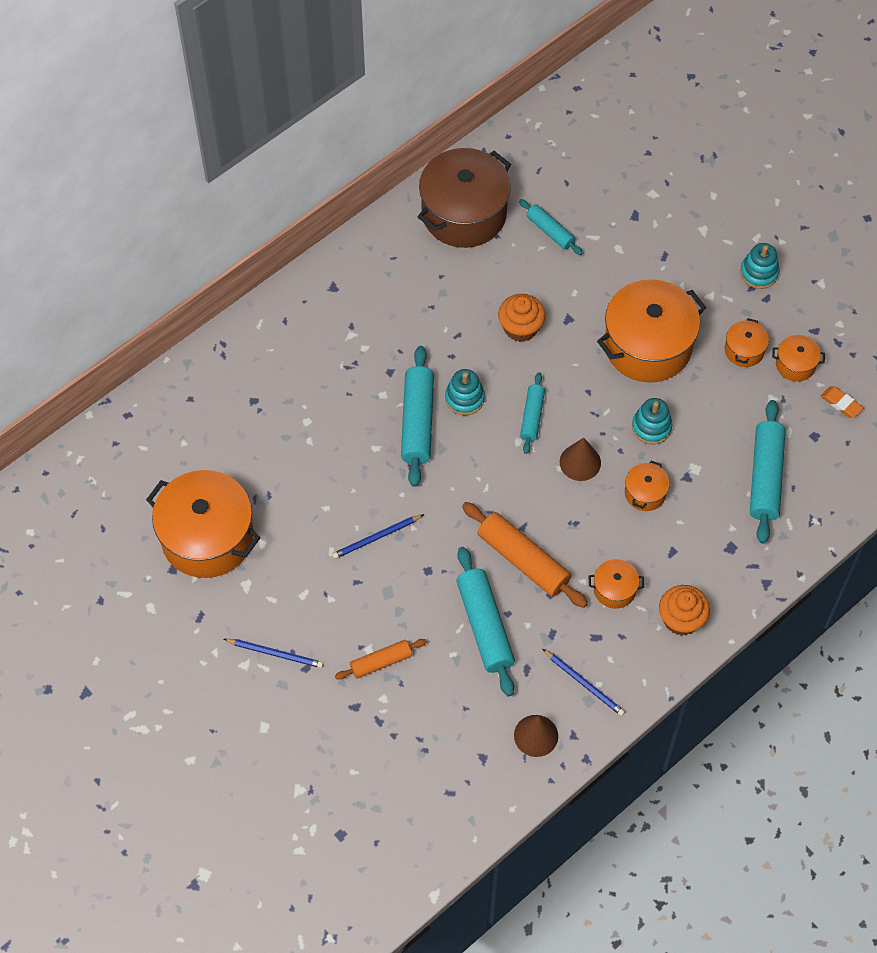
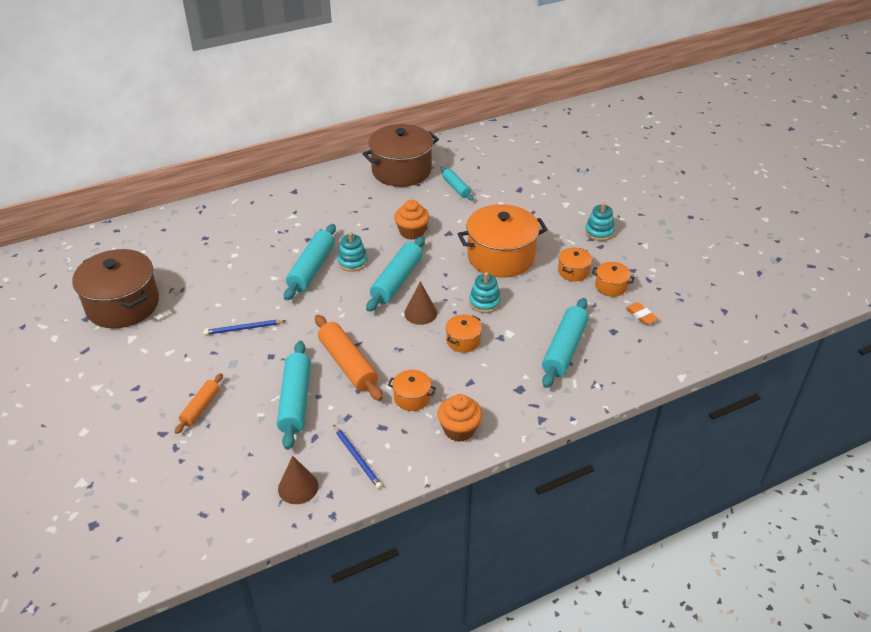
camera: 15 degrees right, 20 degrees down
orange pot [146,470,261,578] -> brown pot [72,249,159,328]
blue pencil [224,639,323,668] -> none
orange rolling pin [335,639,427,680] -> orange rolling pin turned 60 degrees counterclockwise [175,373,223,434]
turquoise rolling pin [520,372,545,454] -> turquoise rolling pin [366,236,425,312], size x1.70

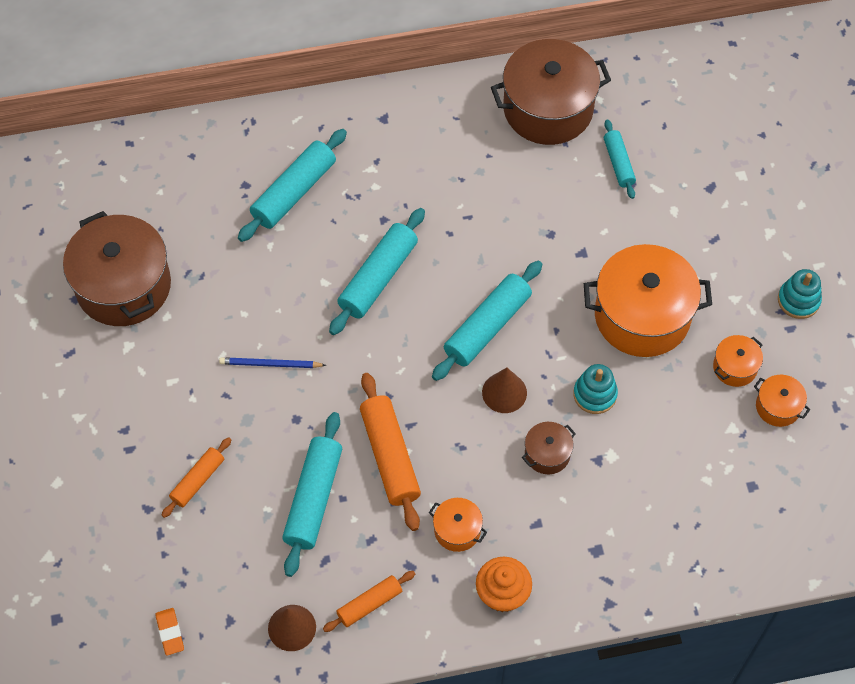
camera: 15 degrees right, 20 degrees up
blue pencil [334,425,382,489] -> orange rolling pin [323,571,415,632]
turquoise stacking toy [337,232,368,272] -> none
orange cupcake [394,200,430,240] -> none
orange pot [446,315,482,353] -> brown pot [522,422,576,474]
turquoise rolling pin [542,298,589,388] -> turquoise rolling pin moved to [238,129,347,242]
orange eraser [626,302,658,325] -> orange eraser moved to [156,608,184,655]

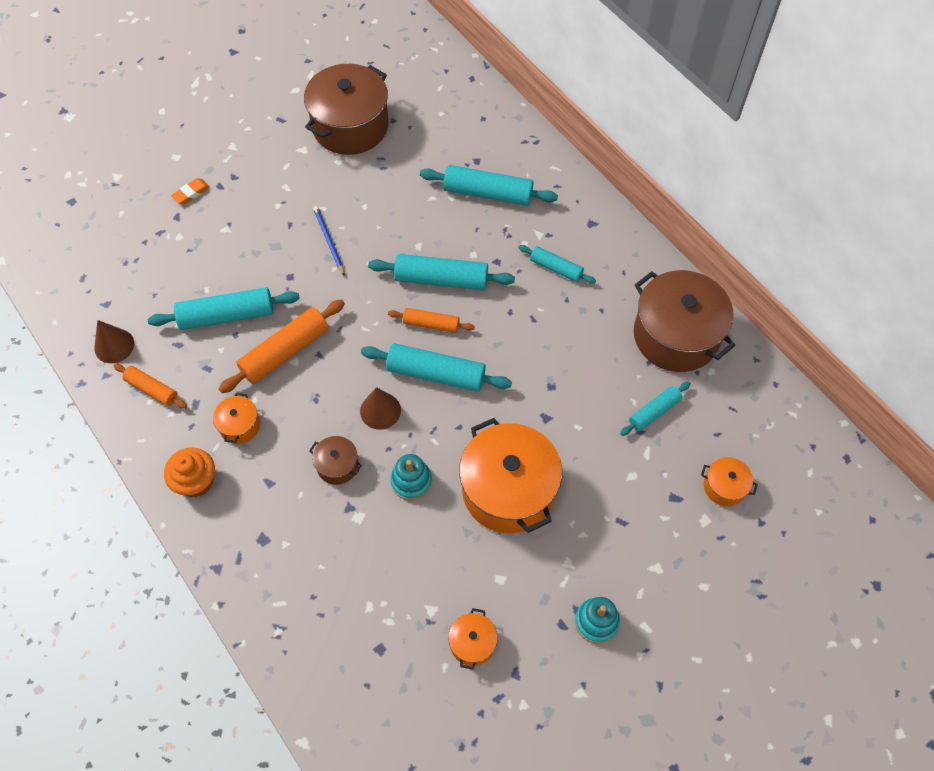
camera: 65 degrees right, 0 degrees up
orange eraser [156,608,184,655] -> orange eraser moved to [171,178,210,205]
orange rolling pin [162,437,231,518] -> orange rolling pin moved to [388,308,475,333]
orange pot [713,335,763,387] -> orange pot moved to [701,457,758,506]
none -> turquoise rolling pin [518,245,596,284]

